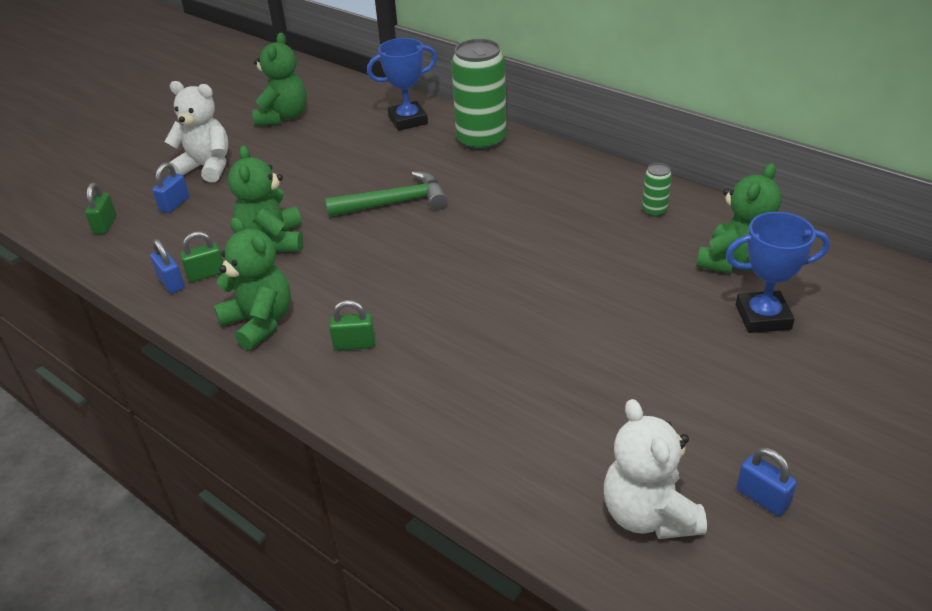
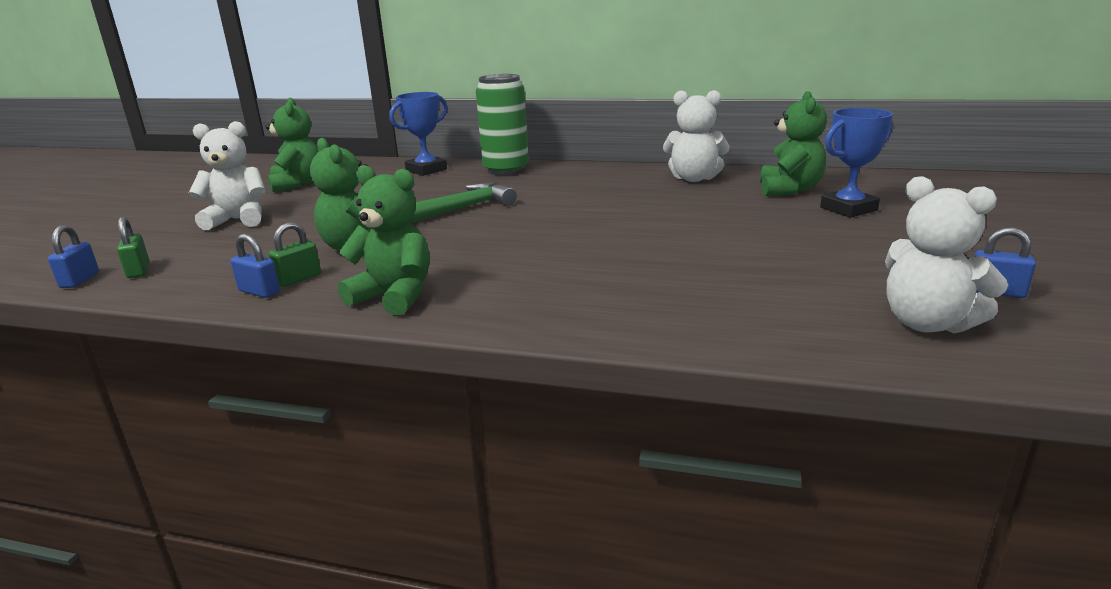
camera: 25 degrees left, 15 degrees down
blue padlock [152,163,189,213] -> blue padlock moved to [48,225,99,288]
green padlock [329,300,375,350] -> none
green can [642,163,672,217] -> white teddy bear [663,90,730,182]

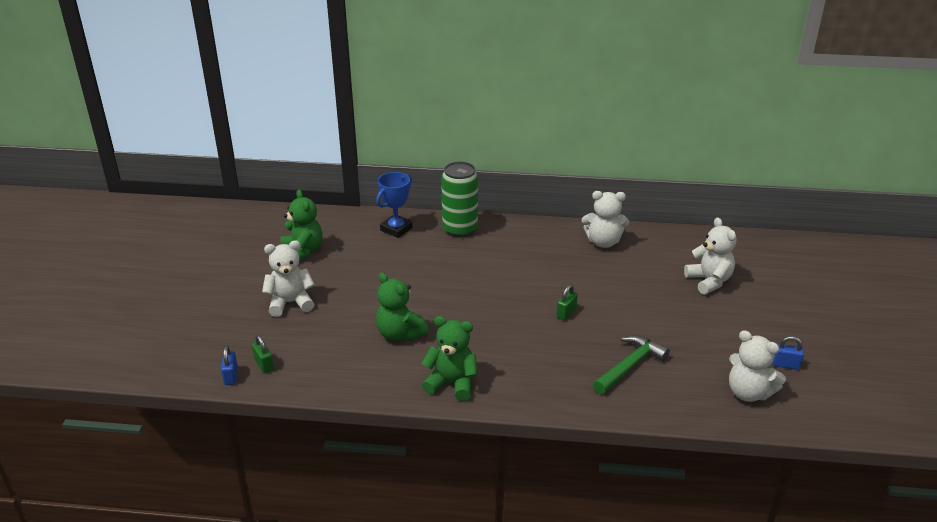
camera: 10 degrees left, 10 degrees up
blue padlock [231,234,280,298] -> none
green padlock [269,222,321,287] -> green padlock moved to [556,284,578,320]
green hammer [410,182,517,223] -> green hammer moved to [593,335,670,394]
green teddy bear [760,91,827,196] -> none
blue trophy [820,108,893,218] -> white teddy bear [684,217,737,295]

